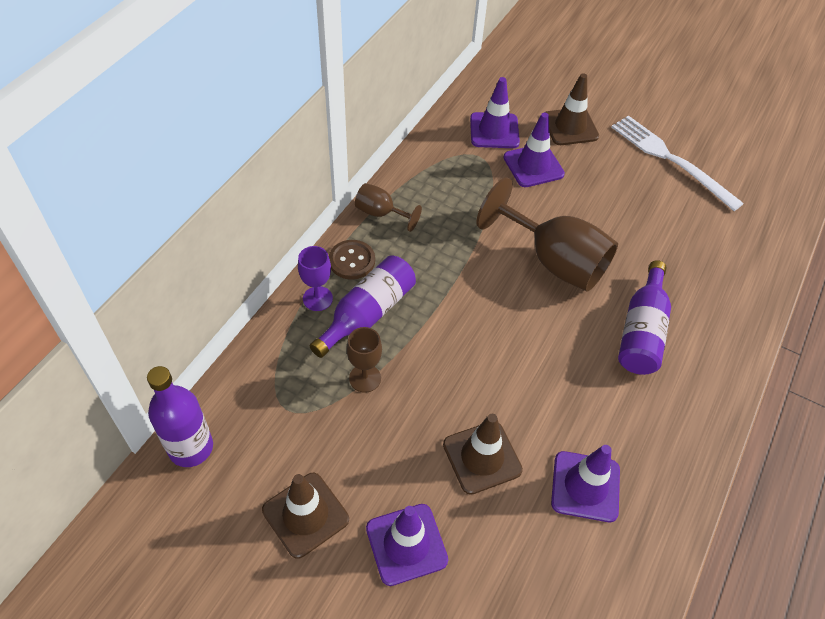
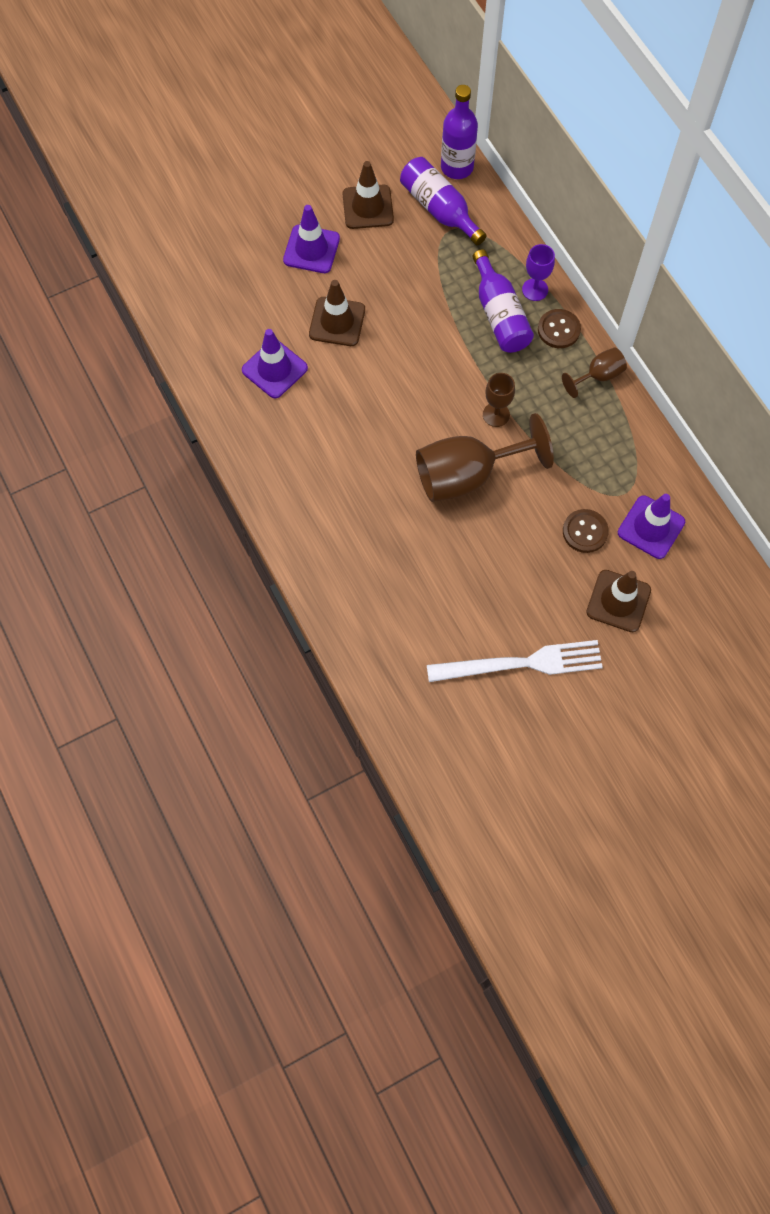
camera: 125 degrees right, 15 degrees up
brown goblet [347,327,382,393] -> brown goblet moved to [483,373,515,427]
purple traffic cone [503,113,565,187] -> brown button [563,509,609,553]
purple bottle [618,260,671,375] -> purple bottle moved to [400,157,487,245]

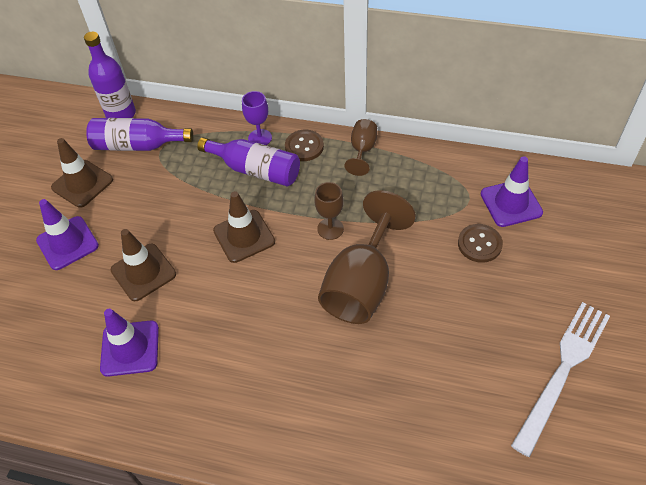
camera: 45 degrees left, 15 degrees down
brown traffic cone [586,570,651,632] -> brown traffic cone moved to [213,191,275,263]

